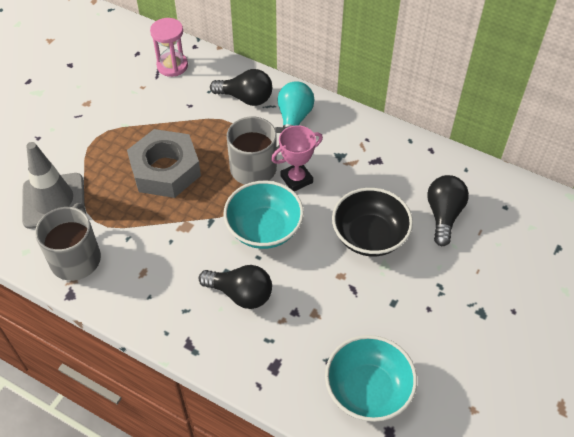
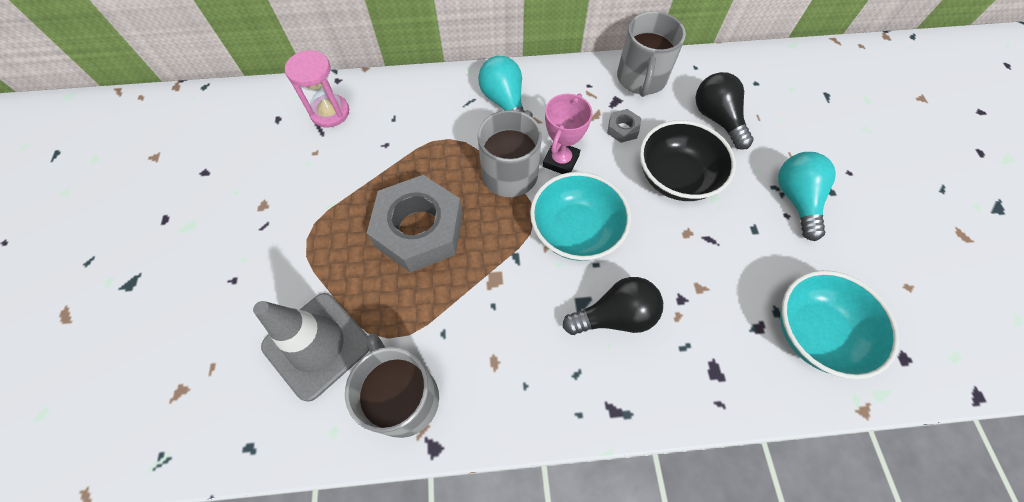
camera: 35 degrees left, 10 degrees up
black light bulb [210,69,272,106] -> none
none -> grey nut [607,109,641,143]
none -> grey mug [617,11,686,97]
none -> turquoise light bulb [778,152,836,241]

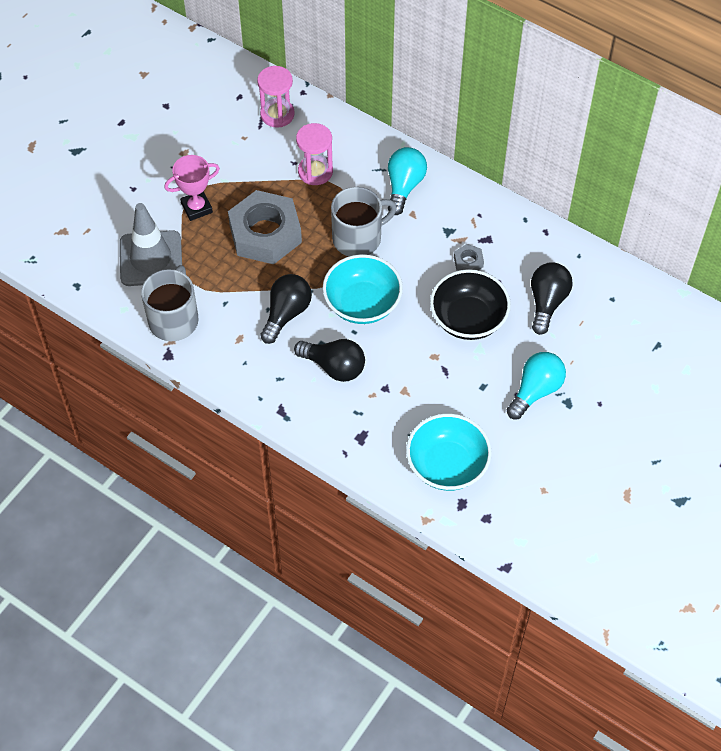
camera: 40 degrees right, 5 degrees down
pink trophy [543,93,593,174] -> pink trophy moved to [164,155,220,221]
grey mug [617,11,686,97] -> none
none -> black light bulb [260,274,312,344]
none -> pink hourglass [296,123,333,185]

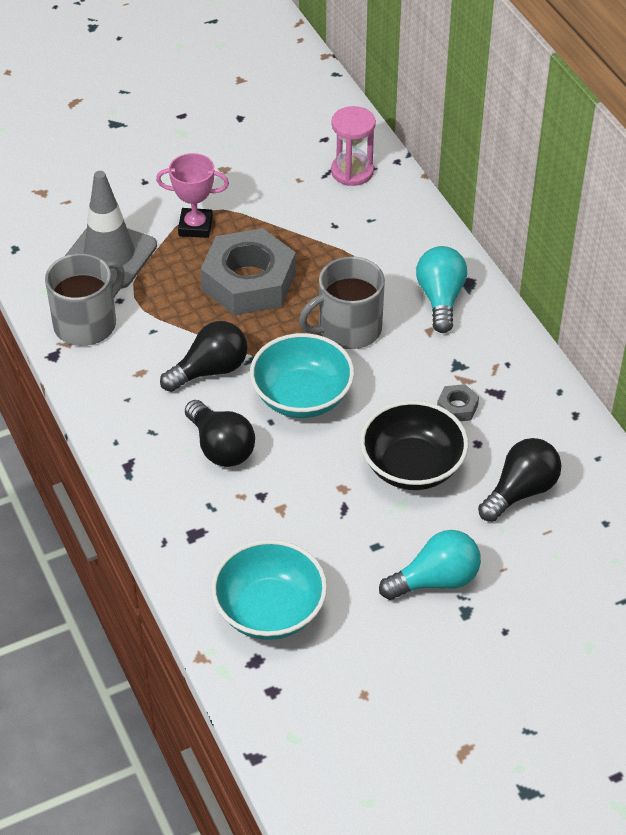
camera: 30 degrees right, 10 degrees down
pink hourglass [296,123,333,185] -> none
grey mug [331,187,397,256] -> grey mug turned 150 degrees clockwise [299,256,385,349]
turquoise light bulb [388,147,427,215] -> turquoise light bulb turned 45 degrees counterclockwise [416,246,467,333]

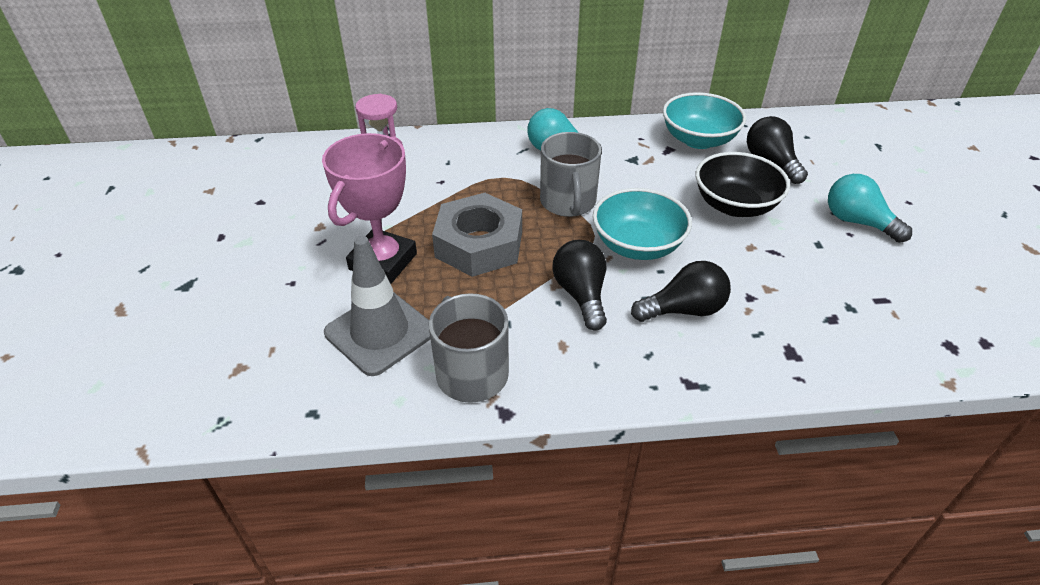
camera: 70 degrees left, 5 degrees down
pink trophy [156,153,229,238] -> pink trophy [322,133,417,284], size x1.57
turquoise bowl [211,540,327,640] -> turquoise bowl moved to [663,92,746,149]
turquoise light bulb [379,530,481,600] -> turquoise light bulb turned 45 degrees counterclockwise [828,174,912,243]
grey nut [437,384,479,421] -> none

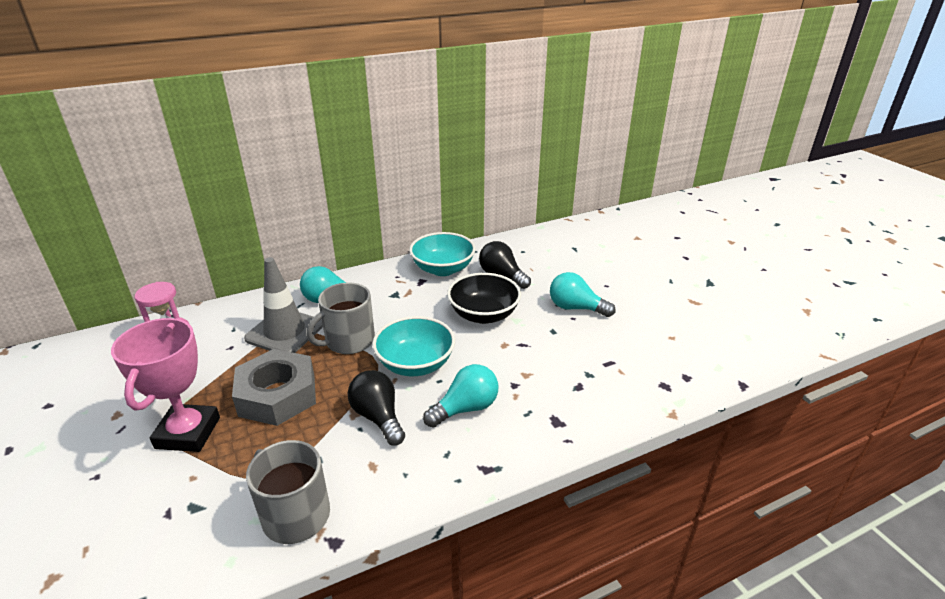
camera: 20 degrees left, 10 degrees down
grey traffic cone [324,236,431,376] -> grey traffic cone moved to [244,257,323,353]
grey mug [540,132,602,217] -> grey mug turned 75 degrees clockwise [307,282,375,354]
black light bulb [631,261,731,322] -> turquoise light bulb [423,364,498,428]

